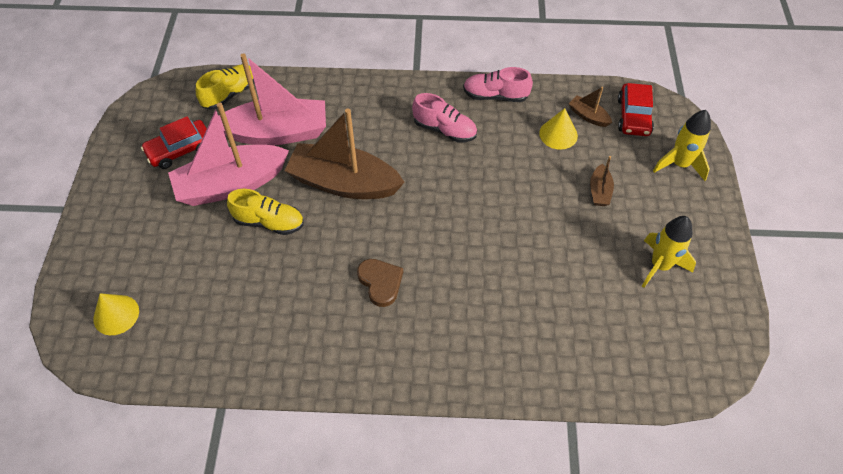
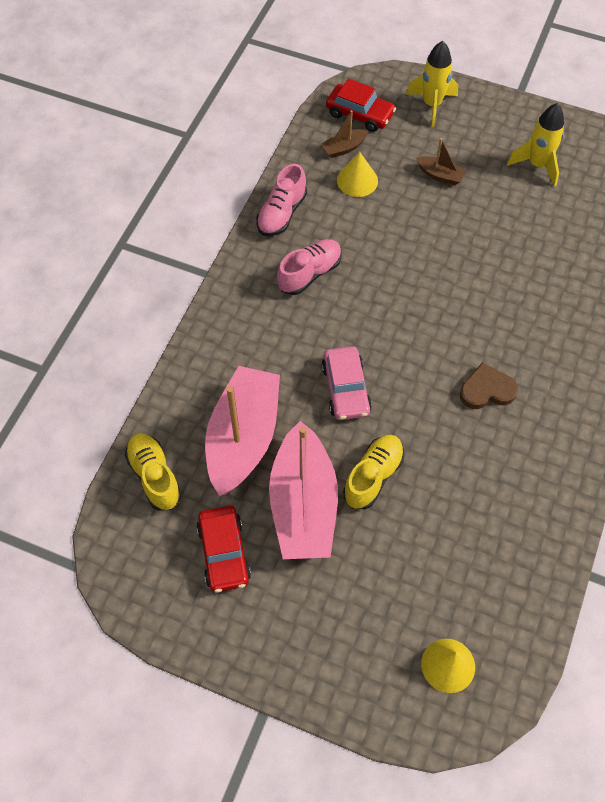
camera: 70 degrees left, 5 degrees up
brown boat [284,108,405,199] -> pink car [321,346,372,420]

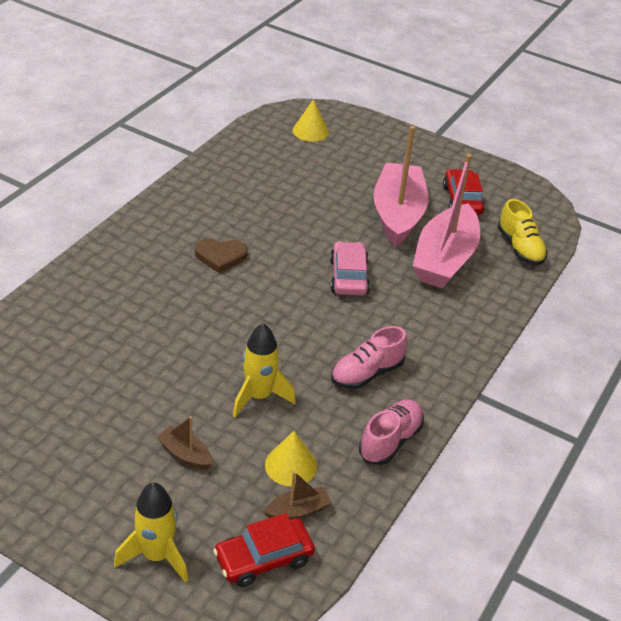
camera: 175 degrees left, 20 degrees down
red car [326,79,396,132] -> red car turned 60 degrees counterclockwise [213,513,315,587]
yellow shoe [343,435,404,509] -> none
yellow rocket [507,103,564,187] -> yellow rocket moved to [233,323,296,417]

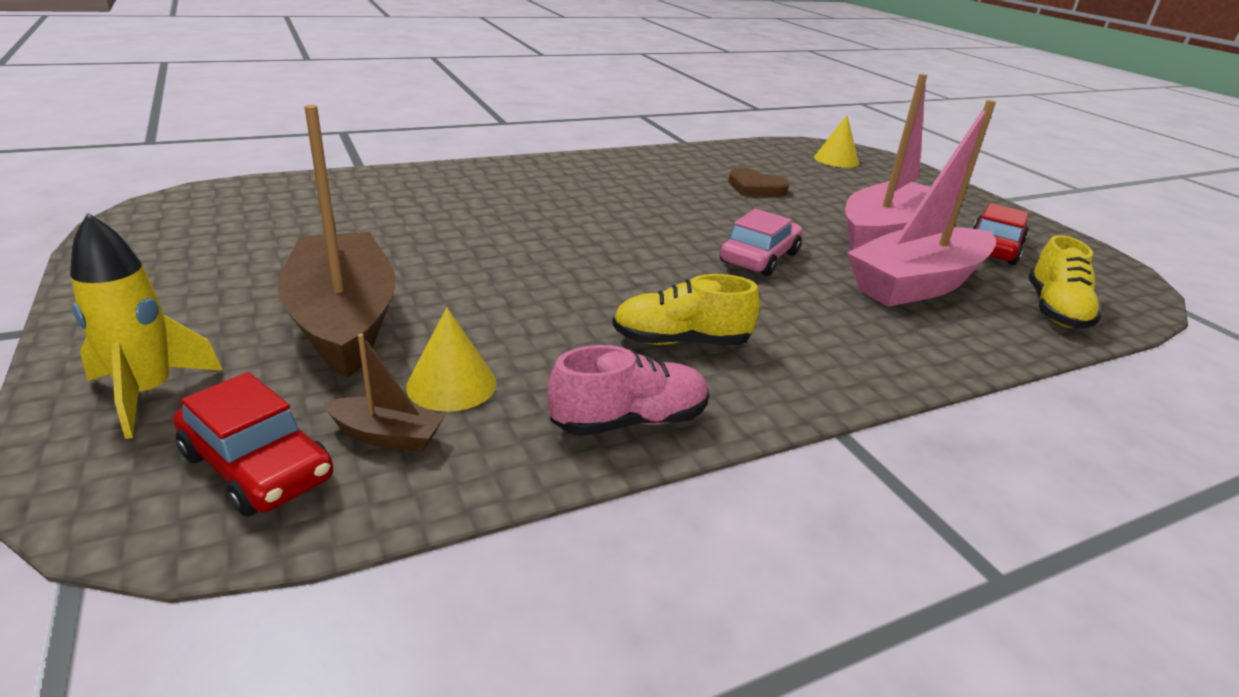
camera: 35 degrees right, 10 degrees down
brown boat [157,416,213,470] -> brown boat [277,105,396,378], size x2.34
brown heart [195,238,248,273] -> brown heart moved to [728,168,789,197]
red car [213,513,315,587] -> red car turned 150 degrees counterclockwise [173,372,333,516]
yellow rocket [233,323,296,417] -> none
pink shoe [331,326,408,389] -> yellow shoe [612,274,760,345]

